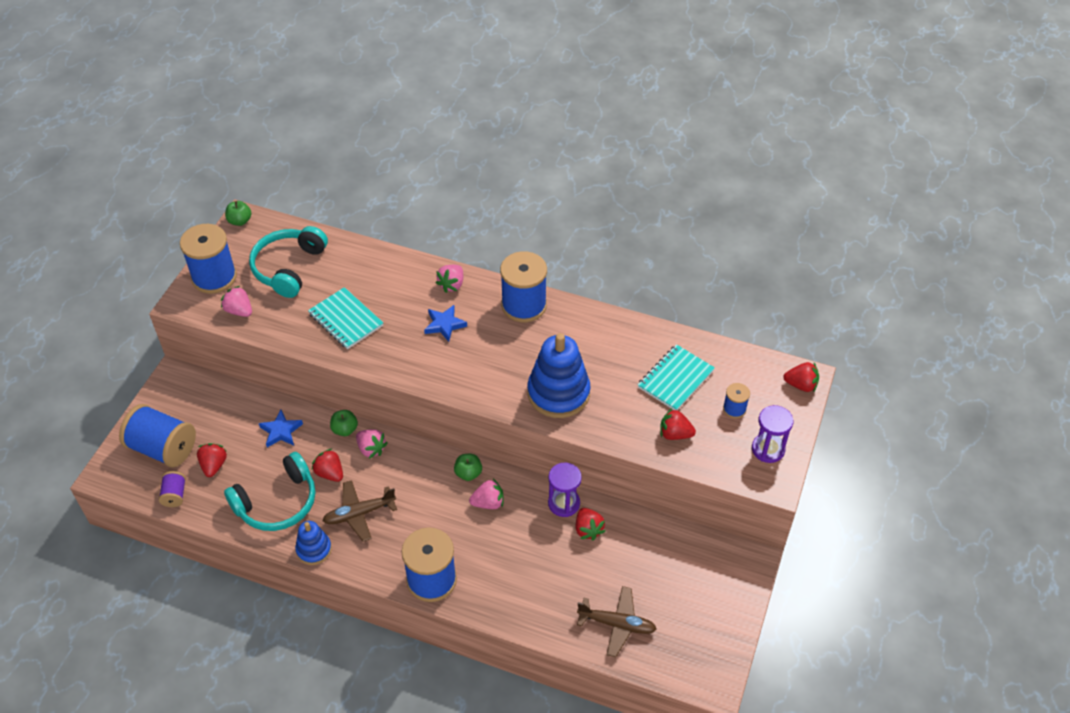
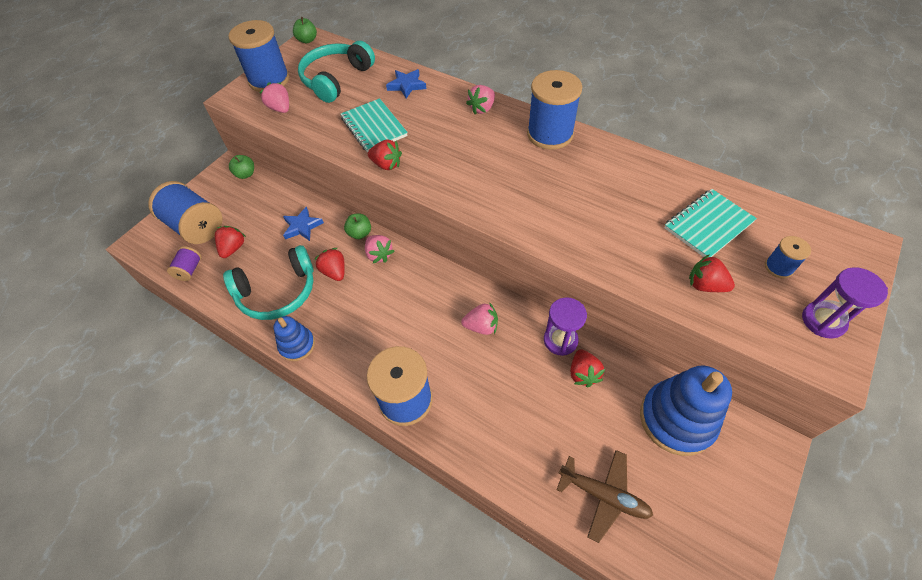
camera: 15 degrees right, 5 degrees up
brown plane [322,480,397,542] -> none
blue star [424,305,467,342] -> blue star moved to [386,69,426,99]
green apple [454,454,482,481] -> green apple moved to [229,155,254,179]
blue stacking toy [528,333,590,418] -> blue stacking toy moved to [640,365,732,456]
red strawberry [783,362,819,392] -> red strawberry moved to [368,139,402,170]

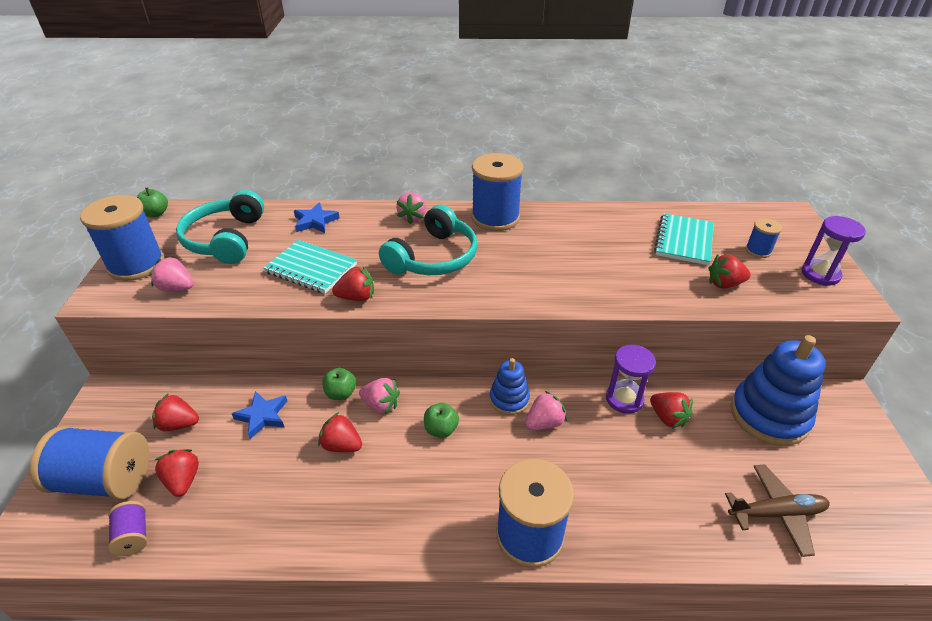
camera: 35 degrees left, 15 degrees down
turquoise headphones [223,245,314,320] -> turquoise headphones moved to [379,205,478,275]
green apple [229,155,254,179] -> green apple moved to [424,403,459,438]
blue stacking toy [273,316,315,361] -> blue stacking toy moved to [489,358,530,415]
none -> red strawberry [152,393,199,431]

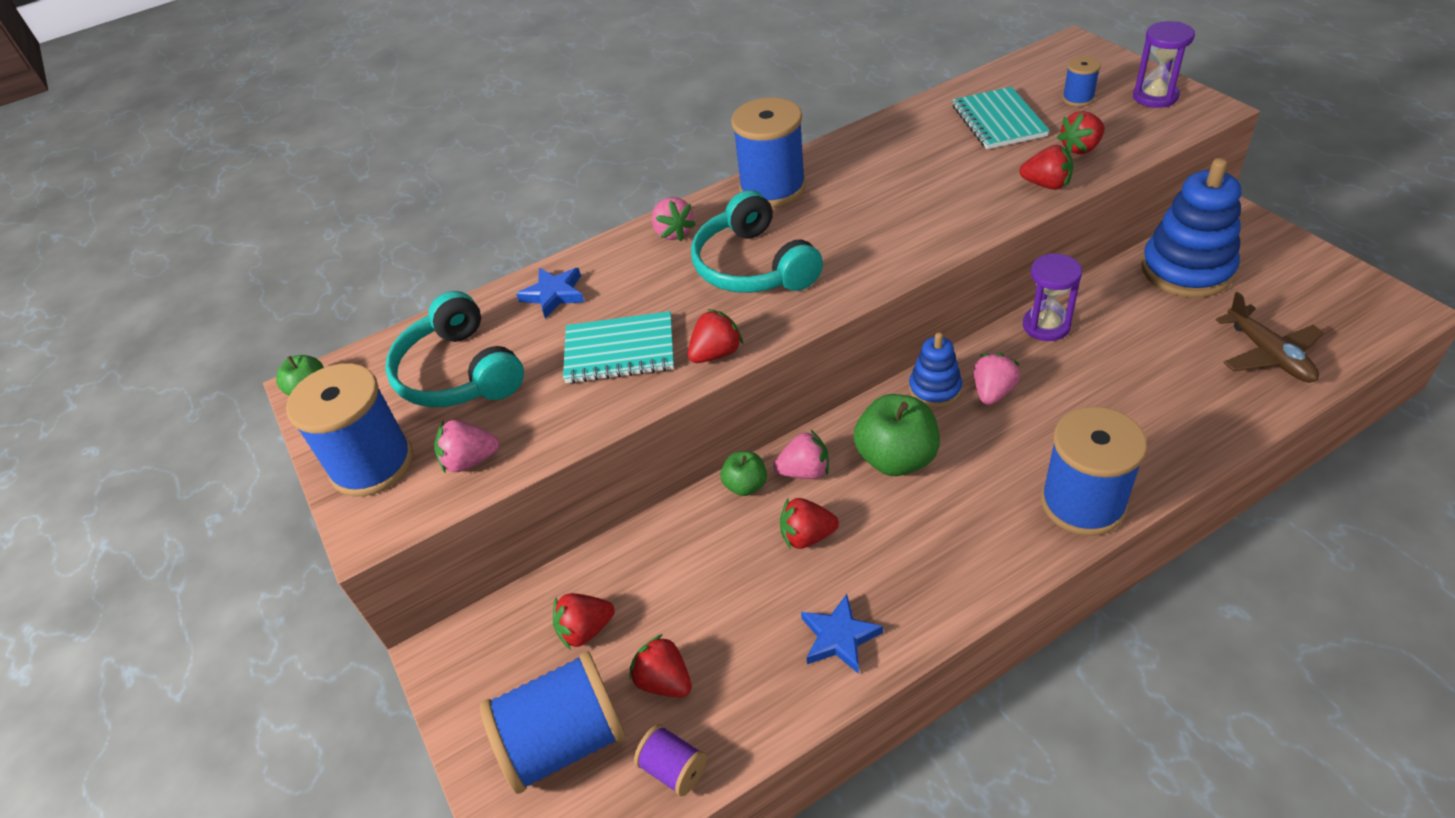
camera: 25 degrees left, 5 degrees up
blue star [232,391,287,439] -> blue star moved to [801,594,883,674]
turquoise headphones [379,205,478,275] -> turquoise headphones turned 150 degrees clockwise [691,190,823,293]
green apple [424,403,459,438] -> green apple [853,394,940,476], size x1.81
red strawberry [650,392,693,429] -> red strawberry moved to [1020,145,1073,190]
brown plane [725,464,830,557] -> brown plane turned 105 degrees clockwise [1215,292,1324,383]

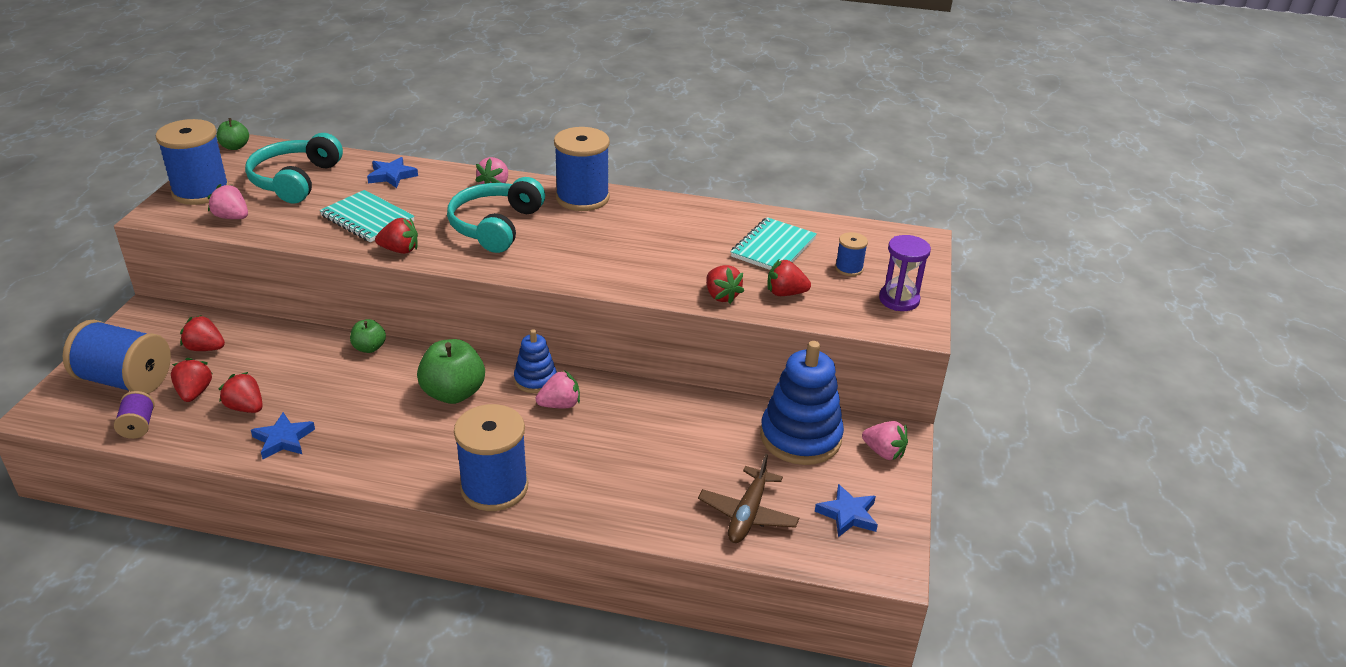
camera: 35 degrees right, 10 degrees down
pink strawberry [774,430,829,479] -> pink strawberry moved to [862,421,908,460]
red strawberry [780,498,839,549] -> red strawberry moved to [219,372,263,413]
purple hourglass [1023,253,1082,341] -> none
none -> blue star [815,484,878,537]

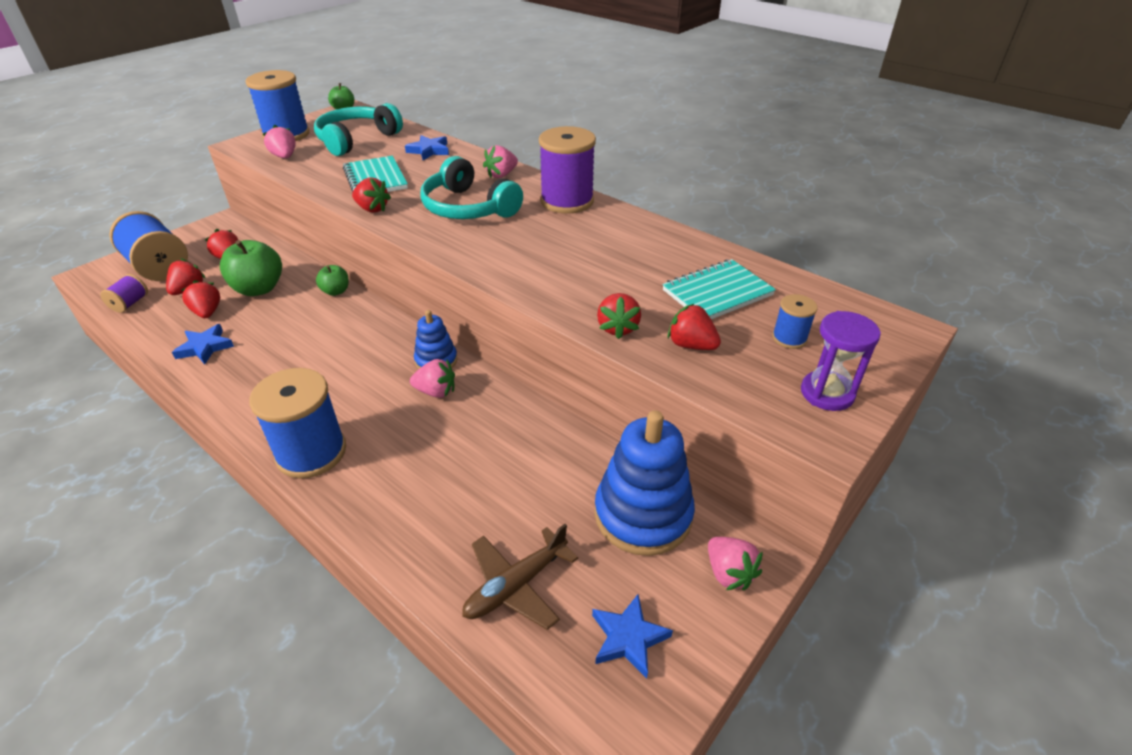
camera: 30 degrees right, 5 degrees up
green apple [417,339,485,404] -> green apple moved to [220,240,282,296]
turquoise headphones [447,177,545,253] -> turquoise headphones turned 90 degrees counterclockwise [421,156,523,219]
blue spool [554,127,610,211] -> purple spool [539,126,596,214]

